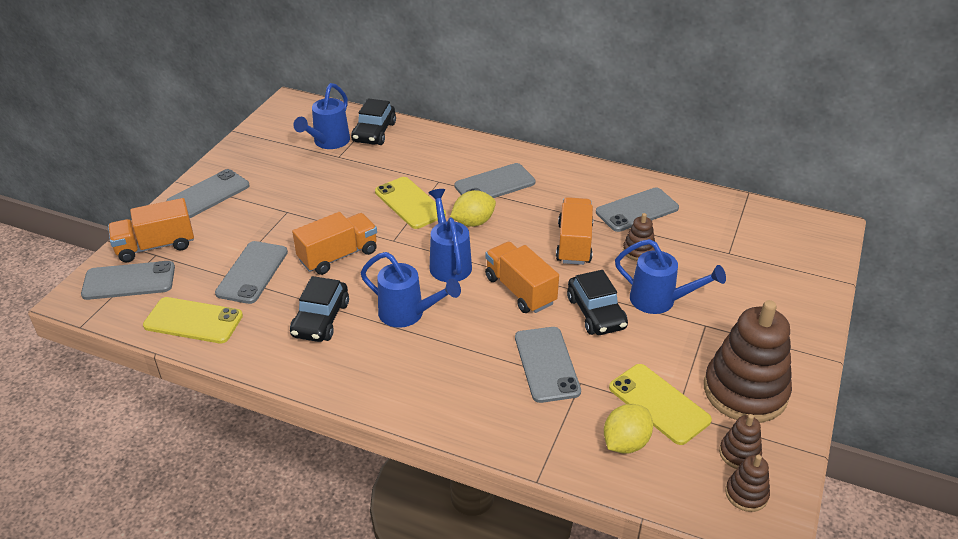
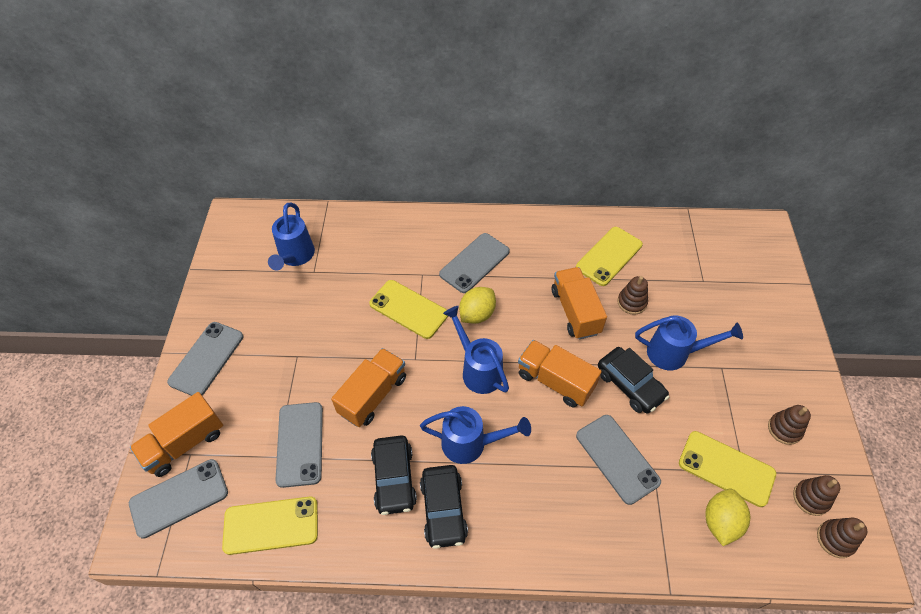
camera: 20 degrees left, 15 degrees up
black car [351,98,396,145] -> black car moved to [420,465,468,549]
grey phone [596,187,679,232] -> yellow phone [576,227,643,286]
brown stacking toy [704,300,792,423] -> brown stacking toy [768,405,811,445], size x0.46

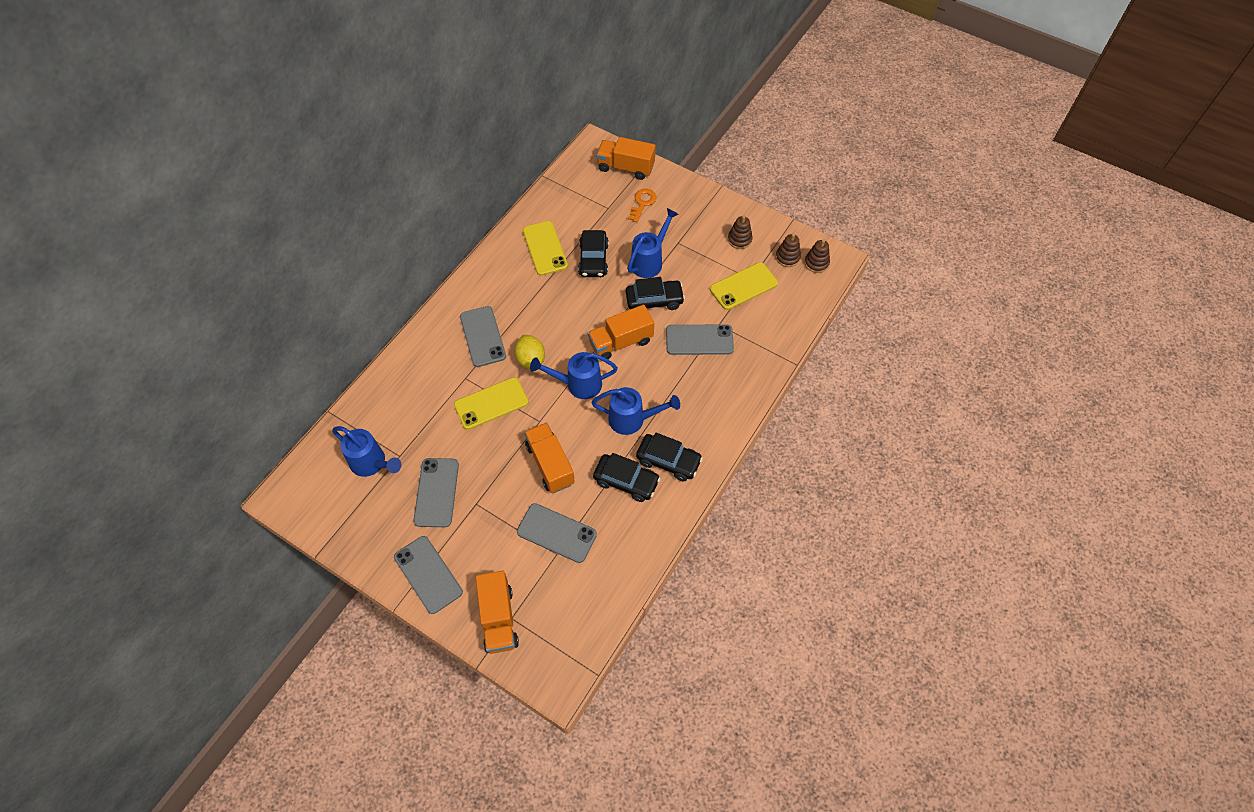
camera: 60 degrees left, 5 degrees up
grey phone [129,459,228,539] -> grey phone moved to [413,458,459,527]
yellow phone [222,497,318,555] -> none
blue watering can [420,406,531,464] -> blue watering can turned 60 degrees clockwise [592,387,680,435]
orange truck [552,267,607,339] -> orange truck moved to [596,137,656,180]
brown stacking toy [618,276,648,315] -> black car [578,230,609,277]
yellow lemon [705,489,750,546] -> none
none -> orange key [628,189,657,222]

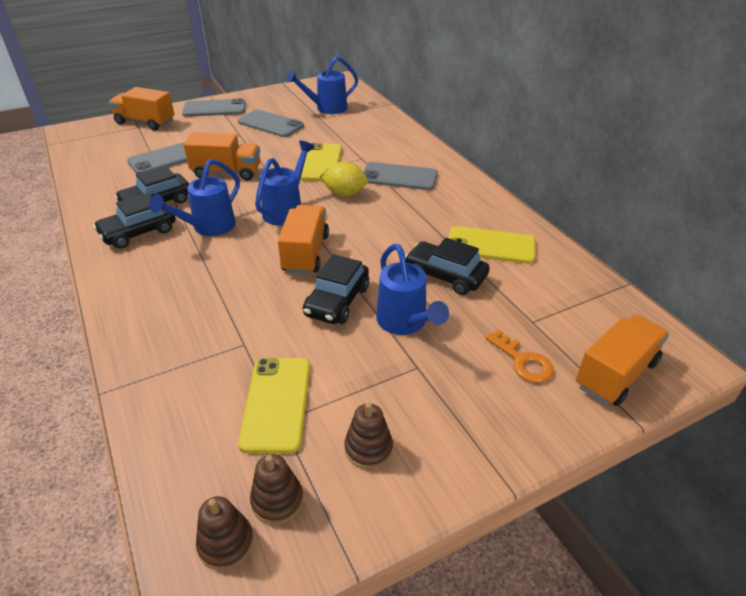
camera: 120 degrees right, 20 degrees down
grey phone [666,325,734,355] -> none

